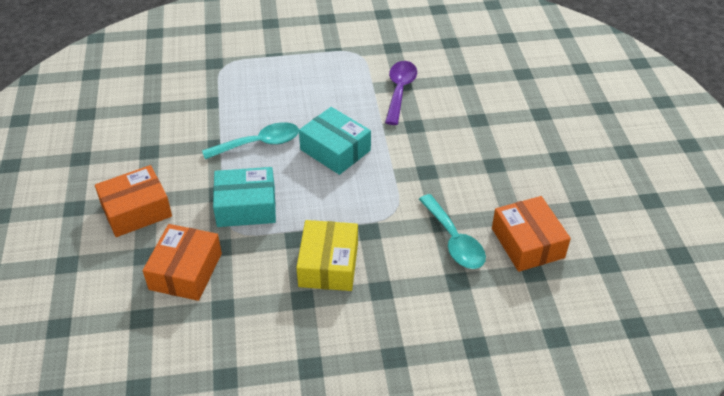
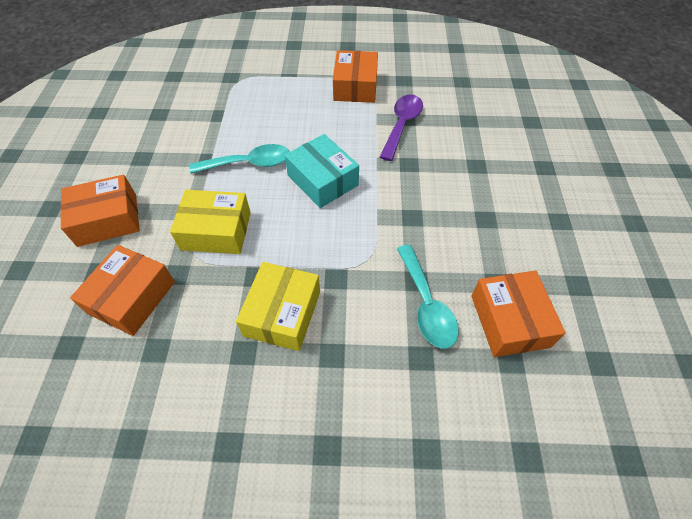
camera: 10 degrees right, 10 degrees up
turquoise box [213,167,276,227] -> yellow box [170,190,251,254]
none -> orange box [333,50,378,103]

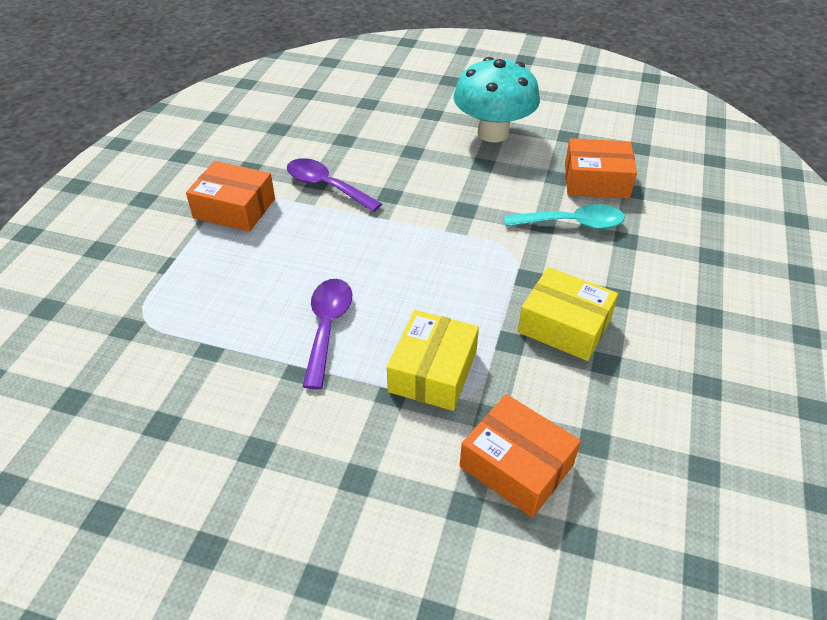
camera: 75 degrees left, 10 degrees down
orange box [60,175,140,247] -> none
turquoise spoon [190,144,290,174] -> purple spoon [302,279,352,389]
turquoise box [285,134,359,208] -> none
none -> turquoise mushroom [453,57,540,142]

